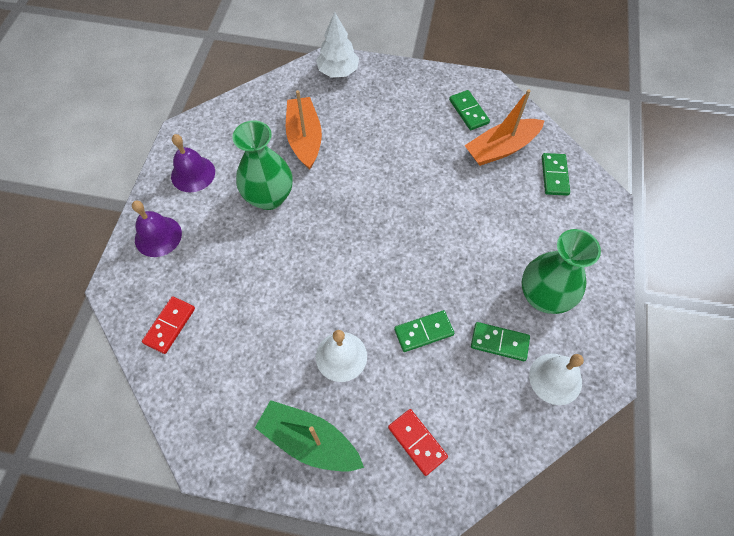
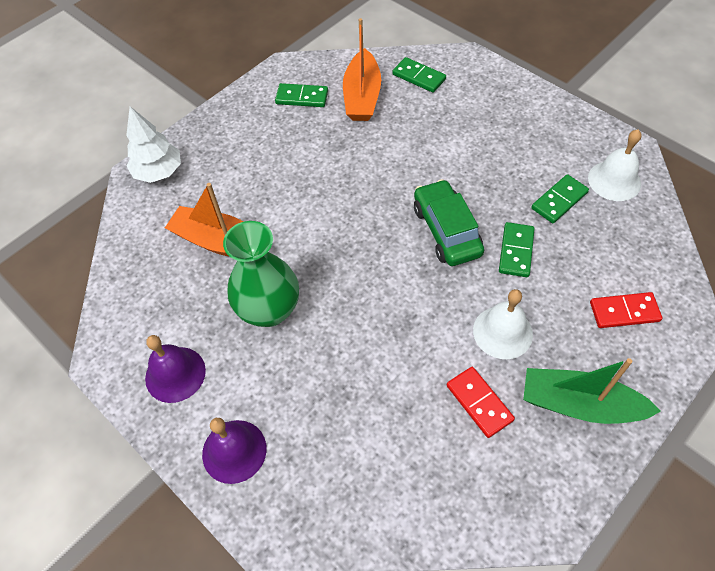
camera: 55 degrees left, 5 degrees down
red domino [142,296,195,354] -> red domino moved to [447,367,515,438]
green boat [255,400,364,471] -> green boat turned 45 degrees clockwise [523,358,661,424]
green vase [521,229,601,314] -> none
none -> green car [414,179,484,266]

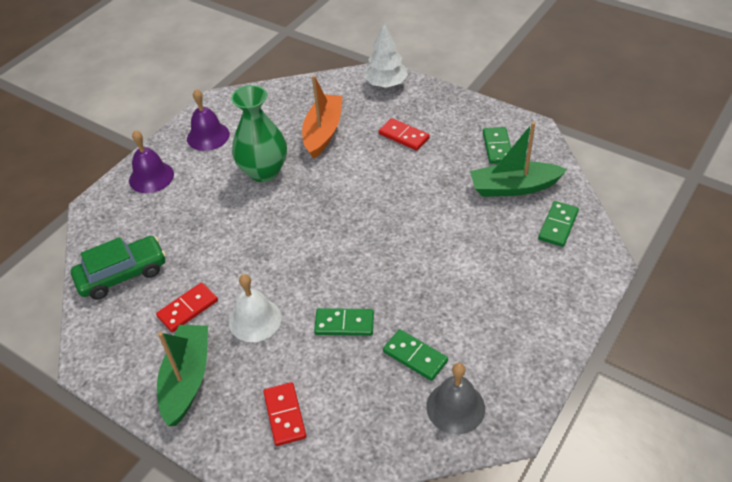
camera: 80 degrees right, 10 degrees down
orange boat [343,18,381,121] -> green boat [470,122,567,197]
green car [414,179,484,266] -> green car moved to [71,236,166,300]
white bell [588,130,641,201] -> grey bell [426,363,485,434]
none -> red domino [379,118,430,151]

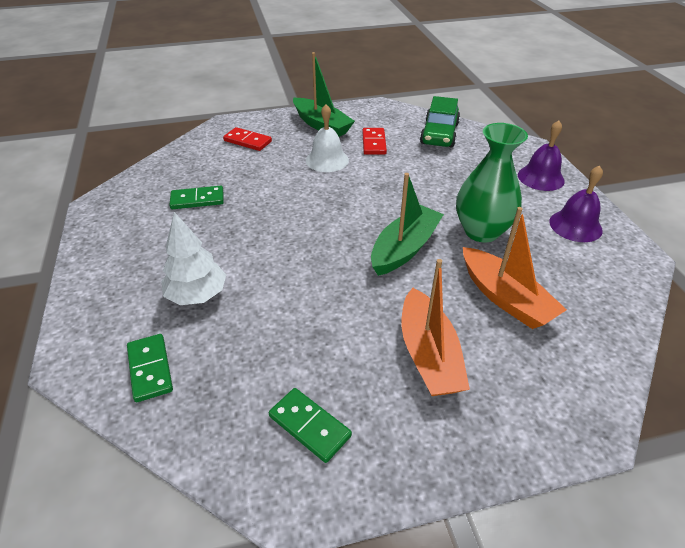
camera: 130 degrees right, 5 degrees down
green domino [314,308,374,336] -> none
white tree [364,23,408,88] -> white tree moved to [161,212,226,305]
red domino [379,118,430,151] -> orange boat [402,259,470,396]
grey bell [426,363,485,434] -> none
green boat [470,122,567,197] -> green boat moved to [371,173,444,276]

